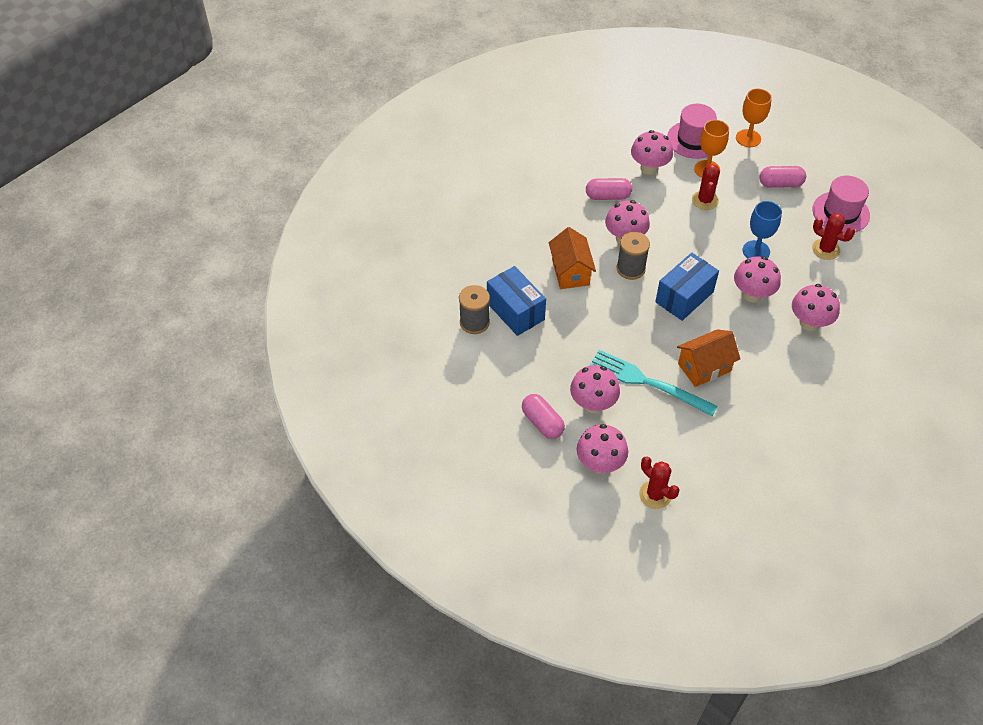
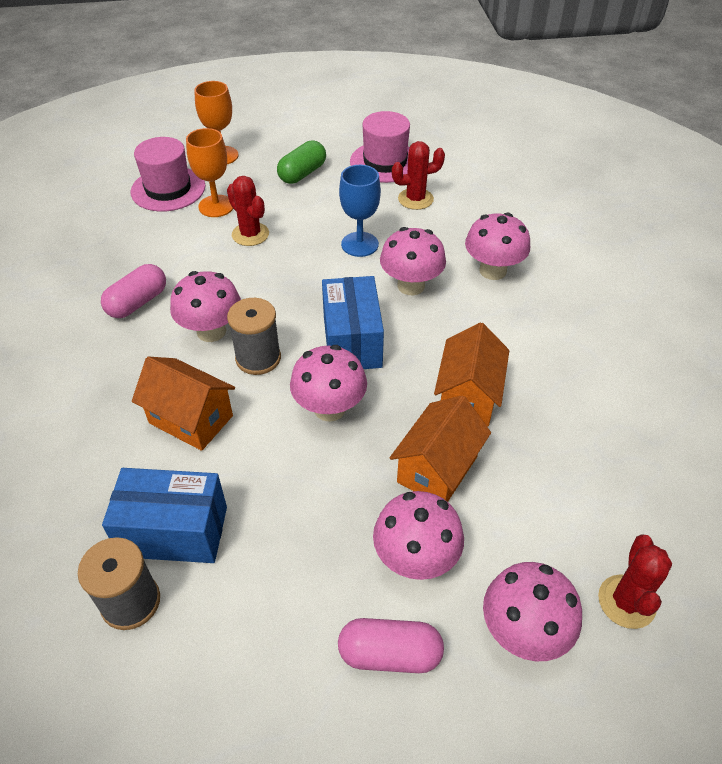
camera: 50 degrees left, 5 degrees down
turquoise fork [589,350,718,416] -> orange house [390,395,491,502]
pink mushroom [631,130,673,175] -> pink mushroom moved to [290,345,367,422]
red cactus [639,456,679,509] -> red cactus turned 75 degrees counterclockwise [598,534,672,629]
pink capsule [759,166,806,188] -> green capsule [277,140,326,184]

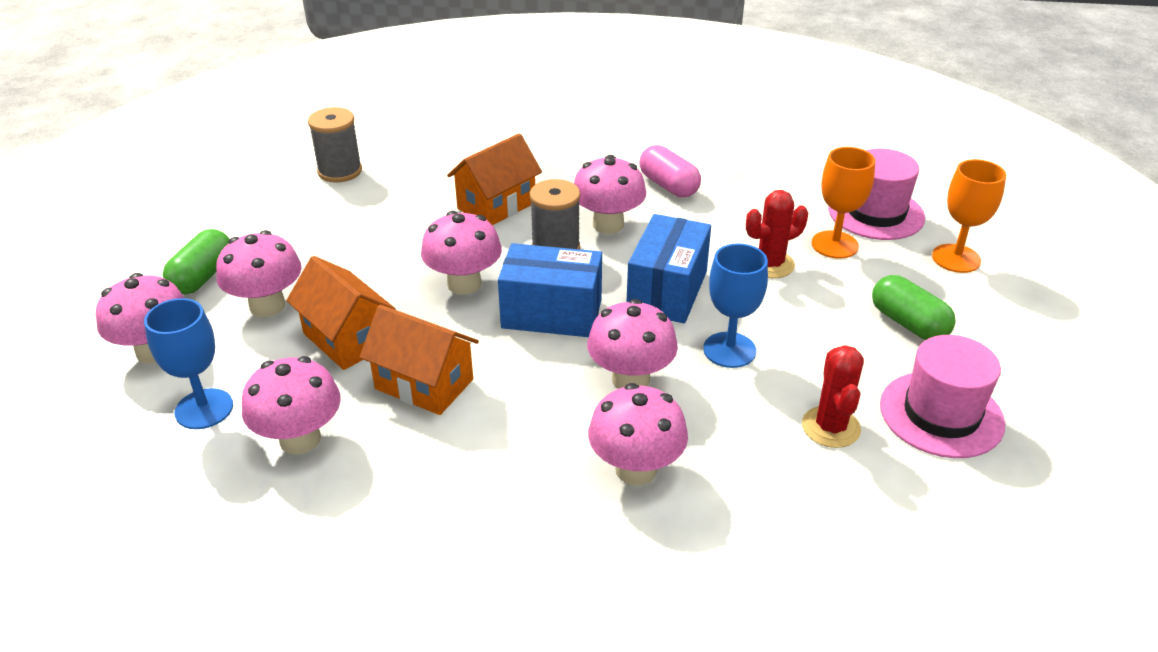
camera: 105 degrees right, 10 degrees down
blue box [102,468,227,563] -> blue box moved to [627,214,711,323]
pink capsule [338,618,444,673] -> green capsule [163,229,230,295]
red cactus [598,534,672,629] -> none
none -> blue goblet [144,298,233,429]
none -> pink mushroom [242,356,341,454]

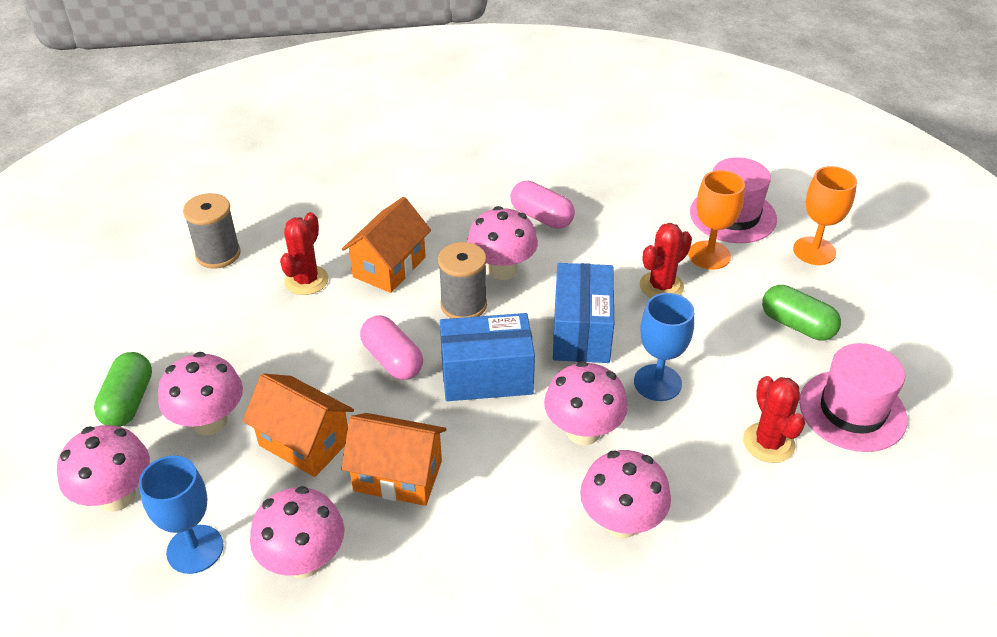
camera: 15 degrees left, 5 degrees up
pink mushroom [421,211,502,295] -> pink capsule [360,315,423,380]
none -> red cactus [280,212,329,295]

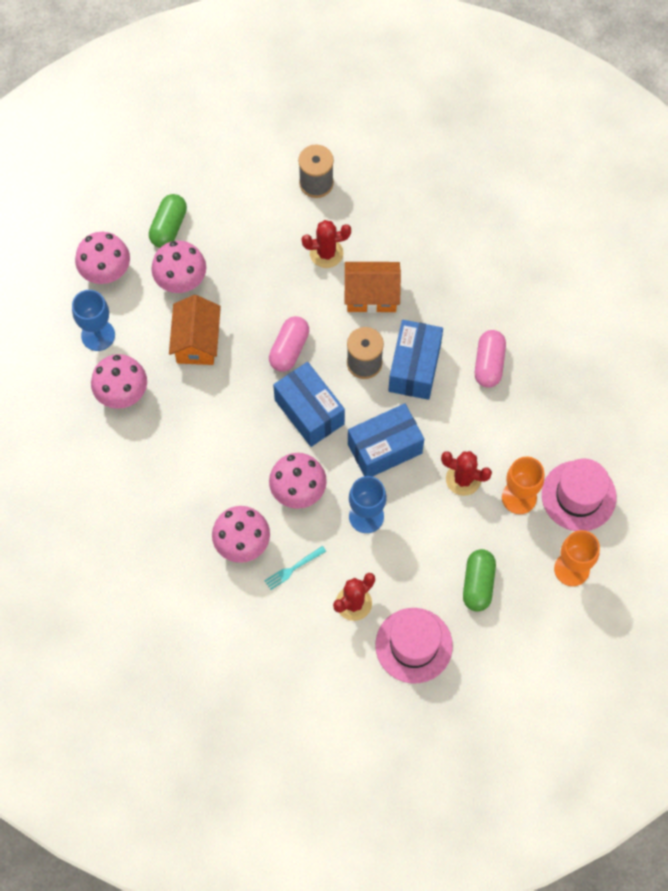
camera: 60 degrees right, 25 degrees up
green capsule [94,352,152,427] -> green capsule turned 45 degrees counterclockwise [149,194,187,248]
orange house [341,413,447,506] -> none
pink mushroom [467,206,538,280] -> blue box [388,320,443,400]
none -> turquoise fork [264,546,326,590]

